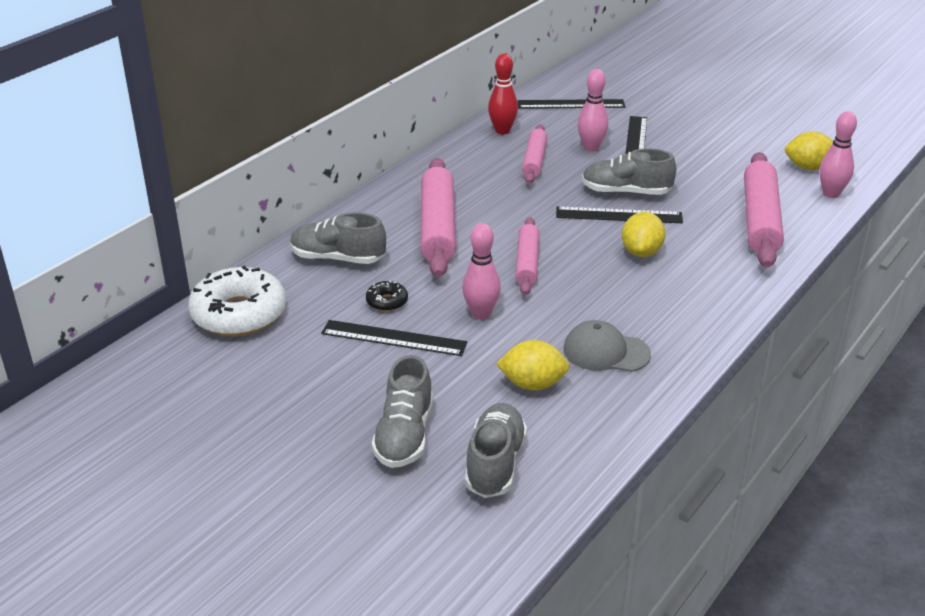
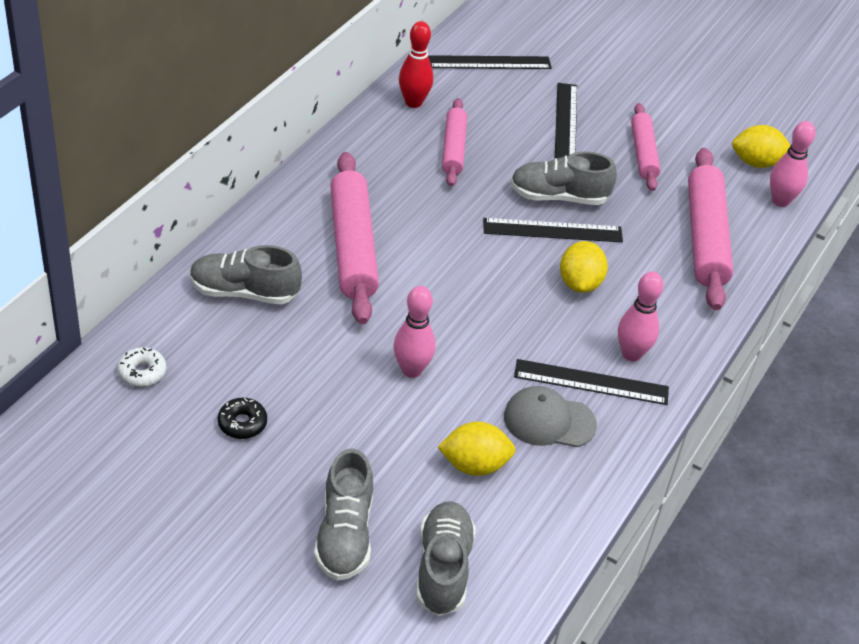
camera: 10 degrees left, 10 degrees up
white donut [188,266,286,336] -> white donut [117,347,166,387], size x0.45
black ruler [321,320,468,356] -> black ruler moved to [514,359,669,405]
black donut [366,280,408,311] -> black donut moved to [218,398,267,439]
pink rolling pin [515,217,539,295] -> pink rolling pin moved to [631,103,661,191]
pink bowling pin [578,69,608,152] -> pink bowling pin moved to [618,272,663,362]

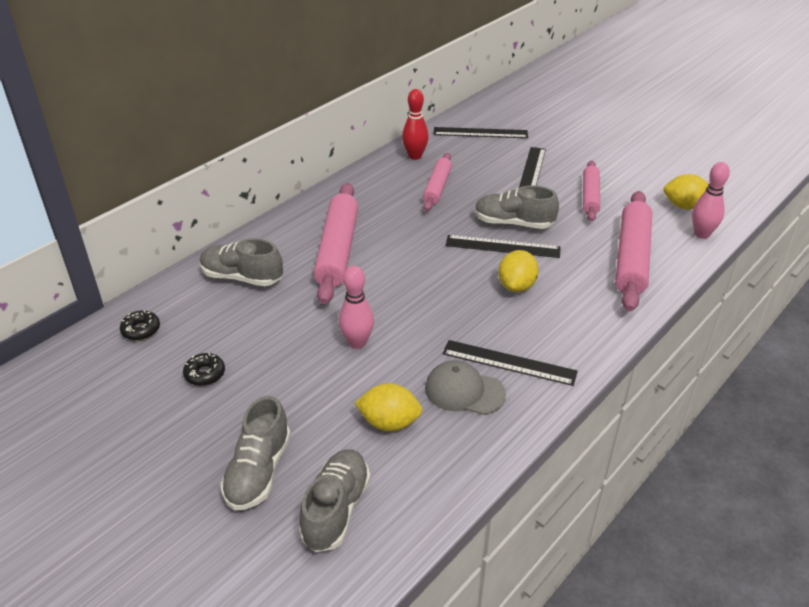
camera: 15 degrees right, 5 degrees down
white donut [117,347,166,387] -> black donut [120,310,160,341]
pink bowling pin [618,272,663,362] -> none

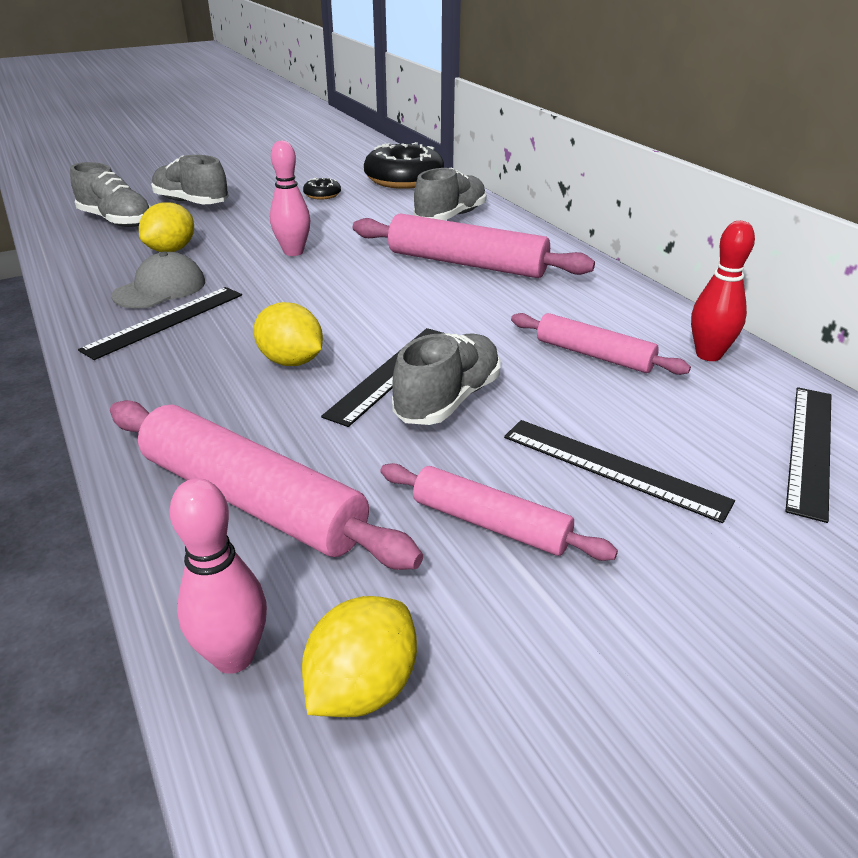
camera: 110 degrees right, 5 degrees down
black donut [120,310,160,341] -> black donut [364,142,444,189], size x2.23

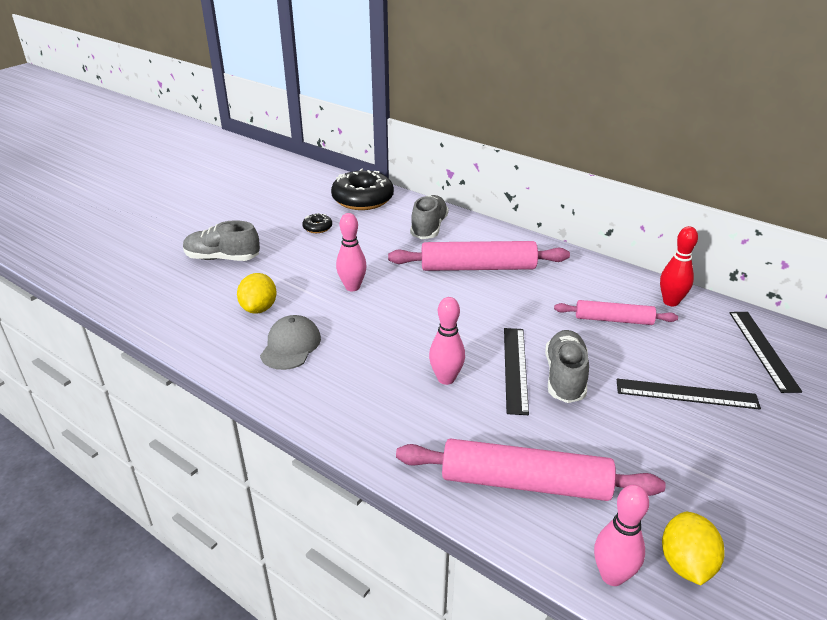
camera: 25 degrees left, 0 degrees up
grey shoe [70,162,151,227] -> none
black ruler [78,287,242,360] -> none
yellow lemon [253,302,323,366] -> pink bowling pin [429,297,465,385]
pink rolling pin [380,463,618,561] -> none

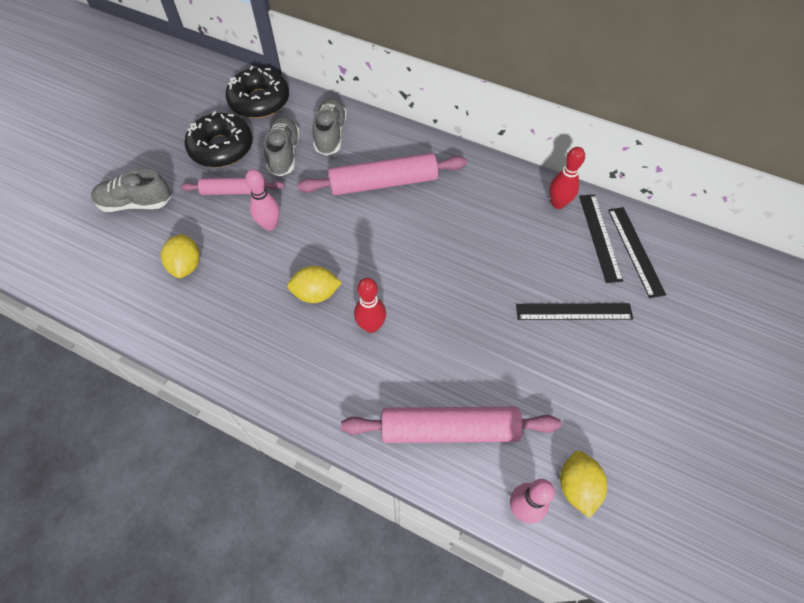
camera: 10 degrees left, 25 degrees up
grey cap [260,315,321,370] -> none
black donut [302,213,332,233] -> black donut [184,111,253,168], size x2.23
pink bowling pin [429,297,465,385] -> red bowling pin [354,278,386,333]
black ruler [504,328,529,415] -> black ruler moved to [579,195,623,283]
grey shoe [545,330,589,403] -> grey shoe moved to [264,116,300,176]
pink rolling pin [554,300,678,325] -> pink rolling pin moved to [180,178,285,195]
none -> yellow lemon [287,266,342,303]

